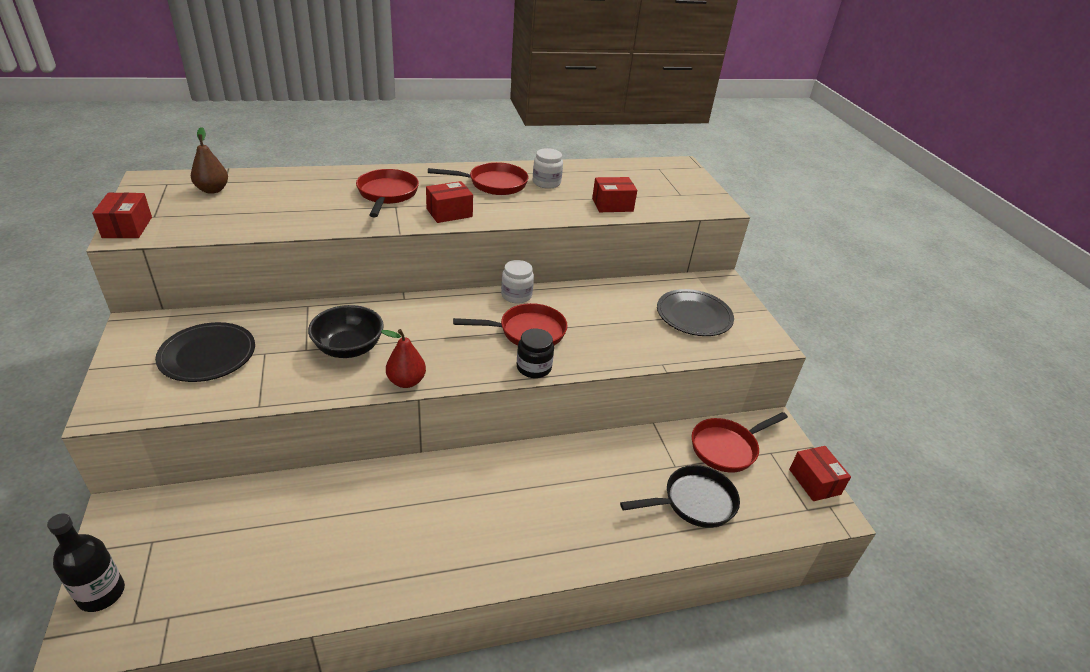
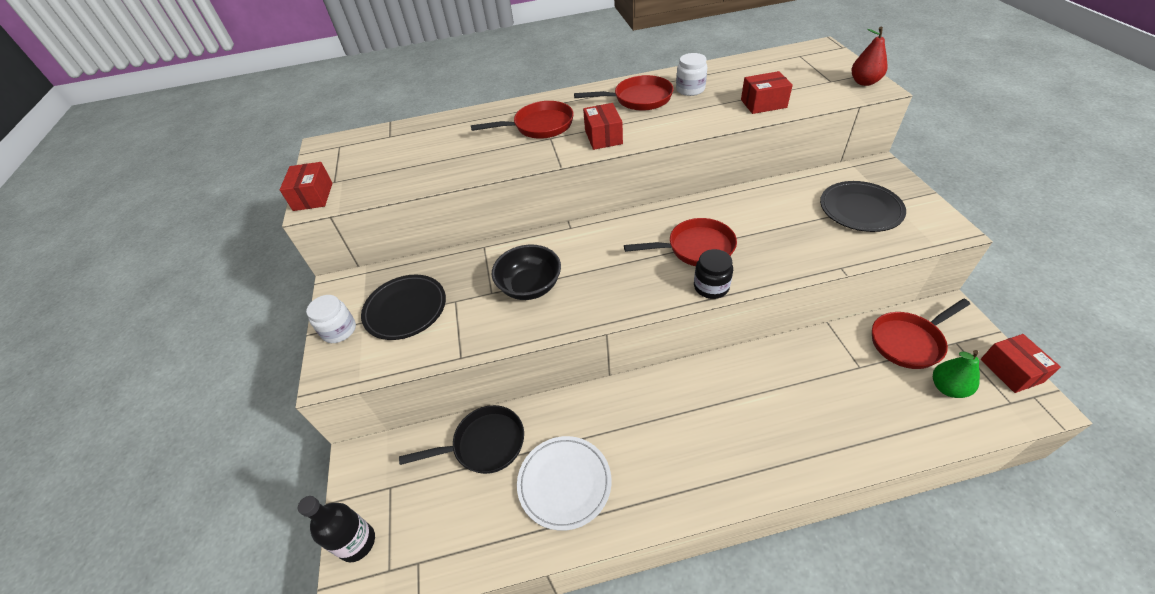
camera: 10 degrees right, 10 degrees up
brown pear [191,127,228,194] -> none
red pan [356,169,419,217] -> red pan turned 75 degrees clockwise [471,101,574,139]
red pear [381,329,426,388] -> red pear moved to [852,27,888,86]
red box [426,181,473,223] -> red box turned 75 degrees counterclockwise [583,103,623,150]
white jar [501,260,534,304] -> white jar moved to [306,295,356,343]
black pan [620,465,740,528] -> black pan moved to [399,405,524,474]
none -> white plate [517,436,612,531]
none -> green pear [933,350,980,398]

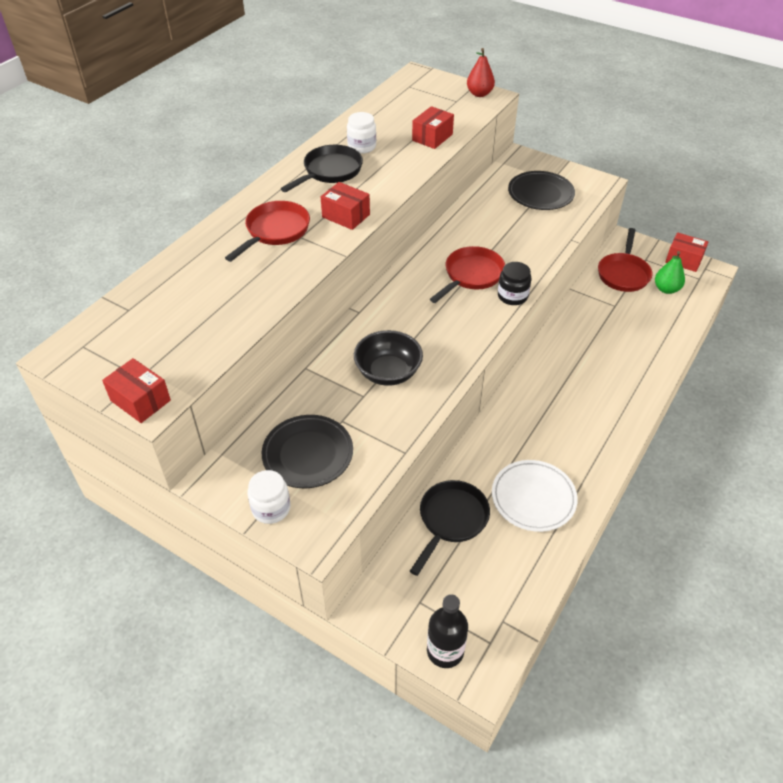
camera: 50 degrees left, 0 degrees up
red pan [574,75,674,111] -> black pan [281,145,363,192]

